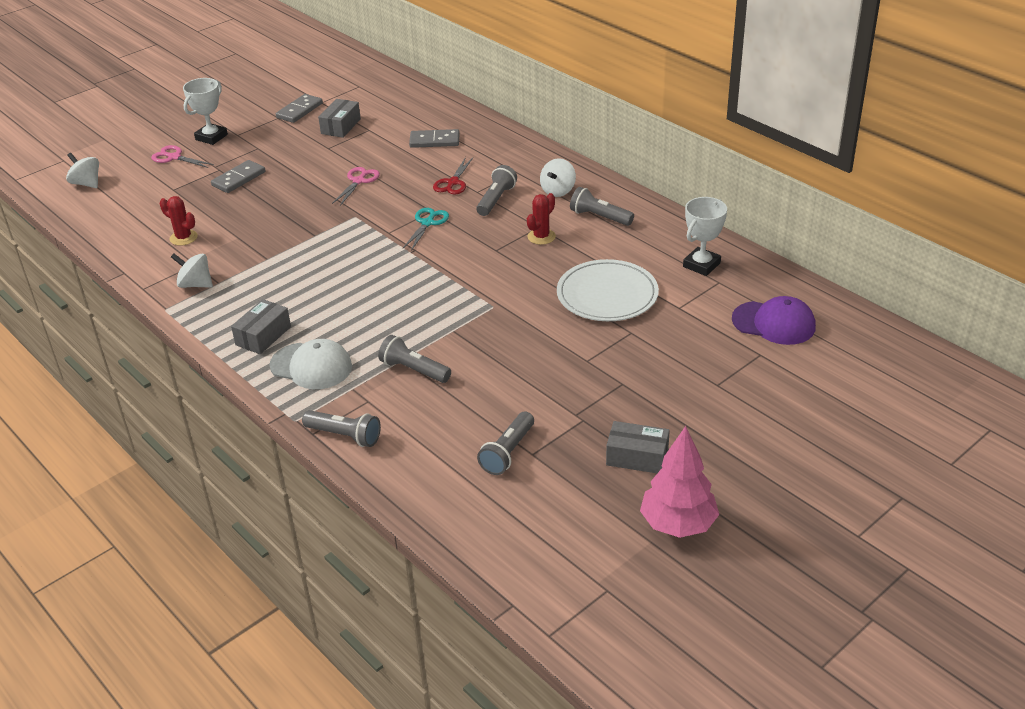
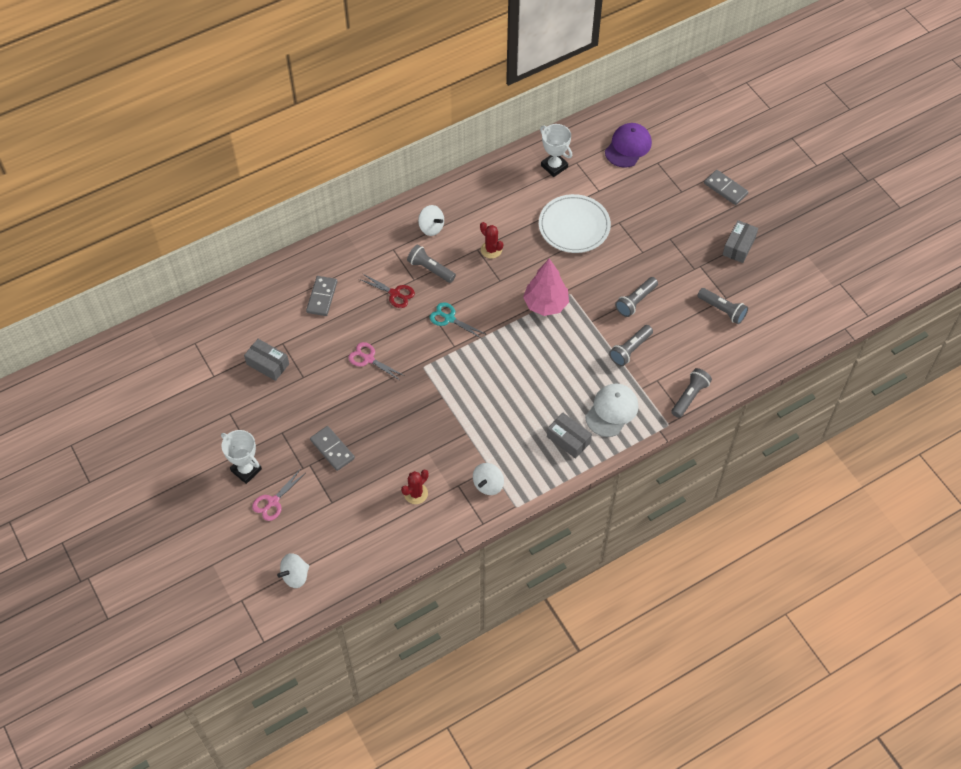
camera: 80 degrees left, 20 degrees up
grey domino [276,94,323,123] -> grey domino moved to [704,170,748,205]
grey flashlight [570,187,634,226] -> grey flashlight moved to [615,277,658,317]
pink tree [640,426,719,538] -> pink tree moved to [523,258,569,316]

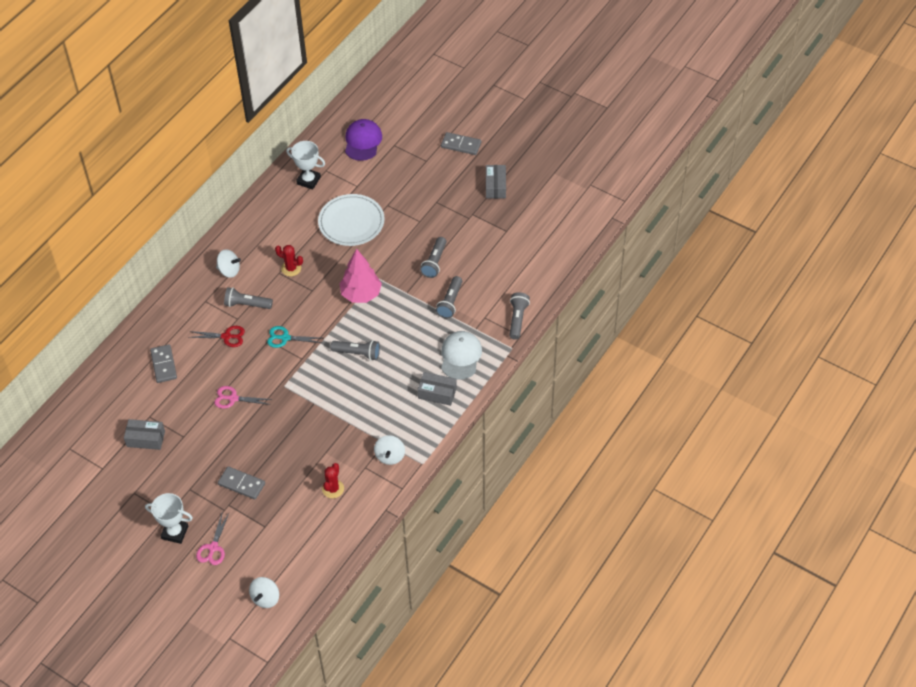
camera: 25 degrees left, 5 degrees down
grey flashlight [697,288,748,324] -> grey flashlight moved to [330,340,380,361]

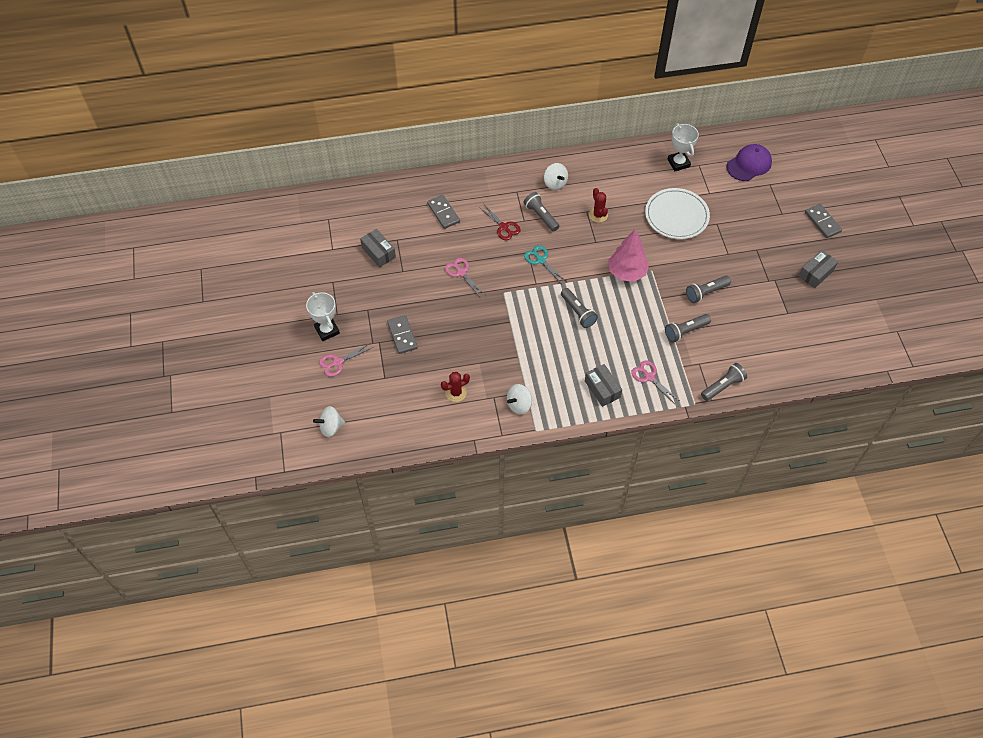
camera: 45 degrees right, 5 degrees up
grey domino [150,344,177,383] -> grey domino turned 60 degrees counterclockwise [427,195,460,229]
white cap [441,331,482,380] -> pink scissors [631,360,678,404]

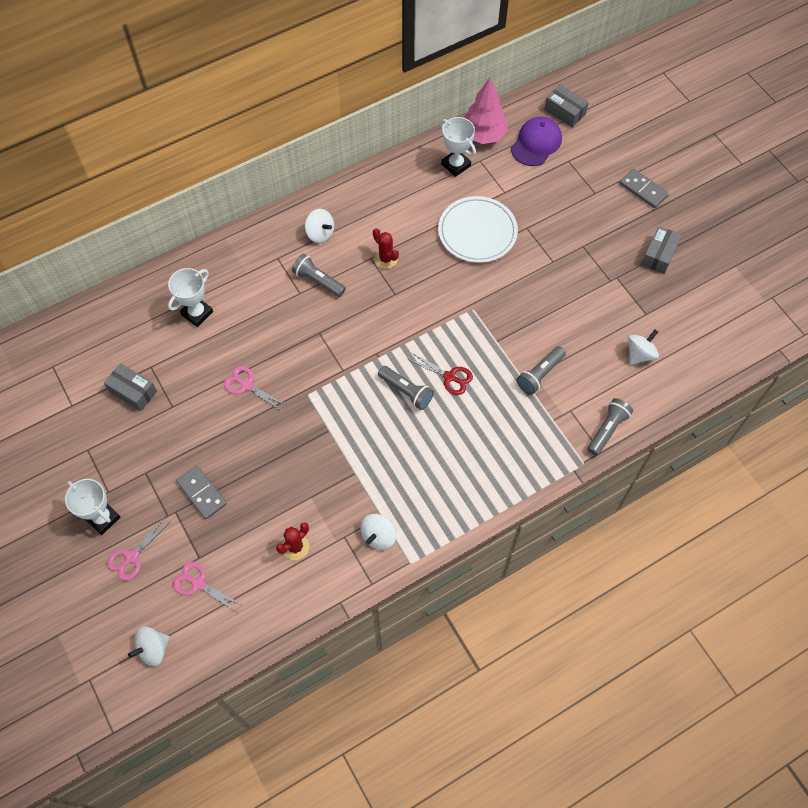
camera: 20 degrees left, 5 degrees up
grey domino [427,195,460,229] -> white trophy [168,268,213,327]
red scissors [479,204,521,240] -> red scissors moved to [407,353,473,395]
turquoise scissors [524,245,567,283] -> none
grey box [585,364,622,407] -> grey box moved to [544,84,589,127]
pink tree [608,228,649,282] -> pink tree moved to [464,78,508,144]
pink scissors [631,360,678,404] -> pink scissors moved to [173,562,242,612]
grey flashlight [686,276,731,303] -> none
none -> white spinning top [628,330,659,365]

